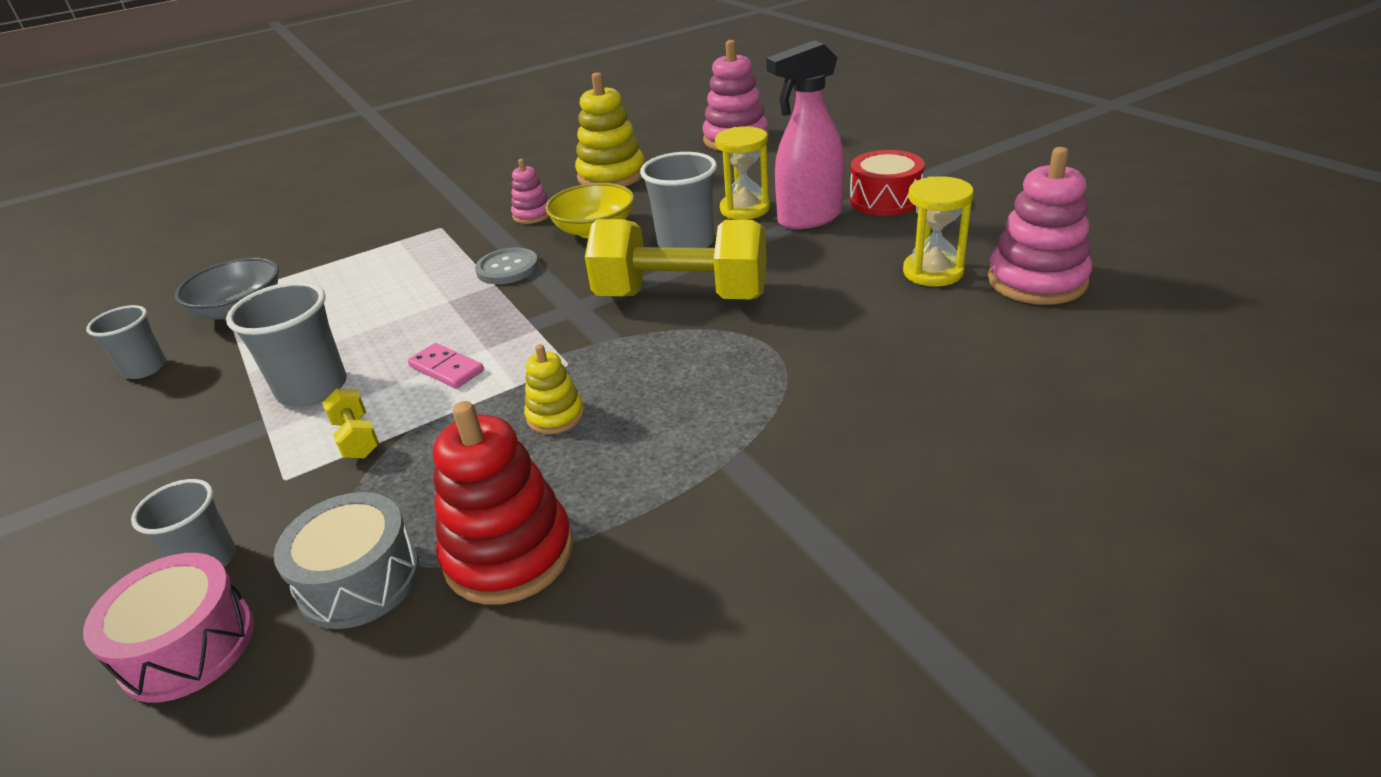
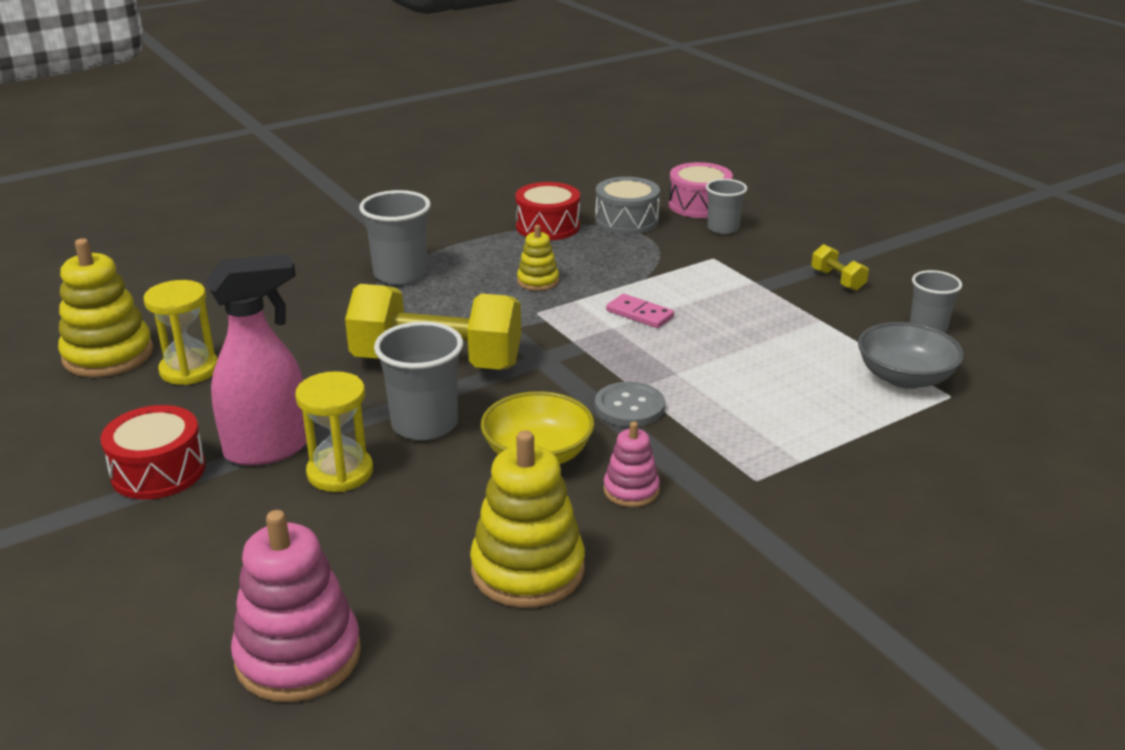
camera: 175 degrees right, 5 degrees down
grey cup [226,282,347,407] -> grey cup moved to [359,190,431,285]
yellow dumbbell [322,389,379,458] -> yellow dumbbell moved to [811,244,869,291]
red stacking toy [433,401,573,605] -> red drum [515,182,580,240]
pink stacking toy [988,147,1092,305] -> yellow stacking toy [58,238,153,377]

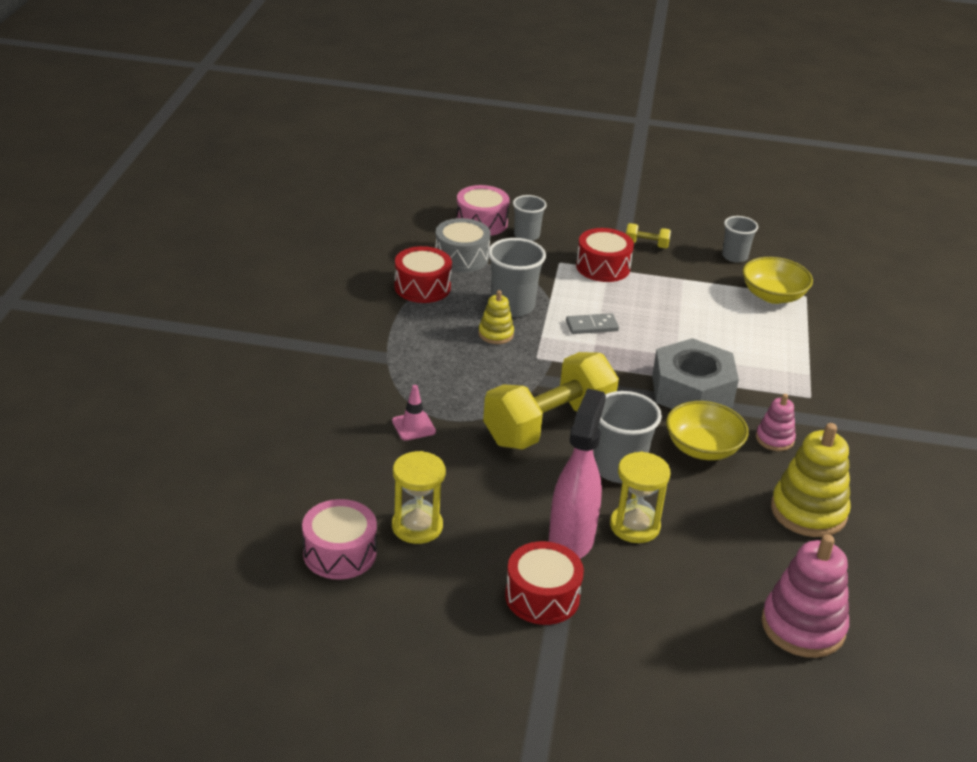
camera: 50 degrees left, 5 degrees up
yellow stacking toy [58,238,153,377] -> pink drum [302,499,377,580]
grey cup [359,190,431,285] -> grey cup moved to [488,238,546,317]
grey button [595,382,665,427] -> grey nut [652,338,739,409]
pink domino [606,294,674,328] -> grey domino [566,313,619,334]
grey bowl [858,322,964,389] -> yellow bowl [742,257,813,304]
none -> pink traffic cone [392,385,436,441]
none -> red drum [576,228,634,282]

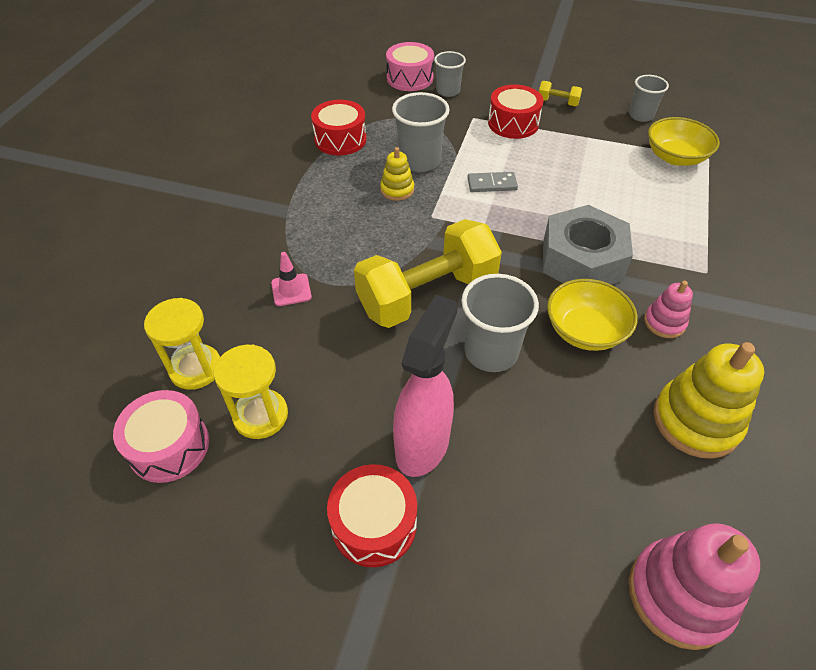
camera: 10 degrees right, 15 degrees up
grey drum [435,218,491,272] -> none
yellow hourglass [610,452,670,543] -> yellow hourglass moved to [144,298,220,390]

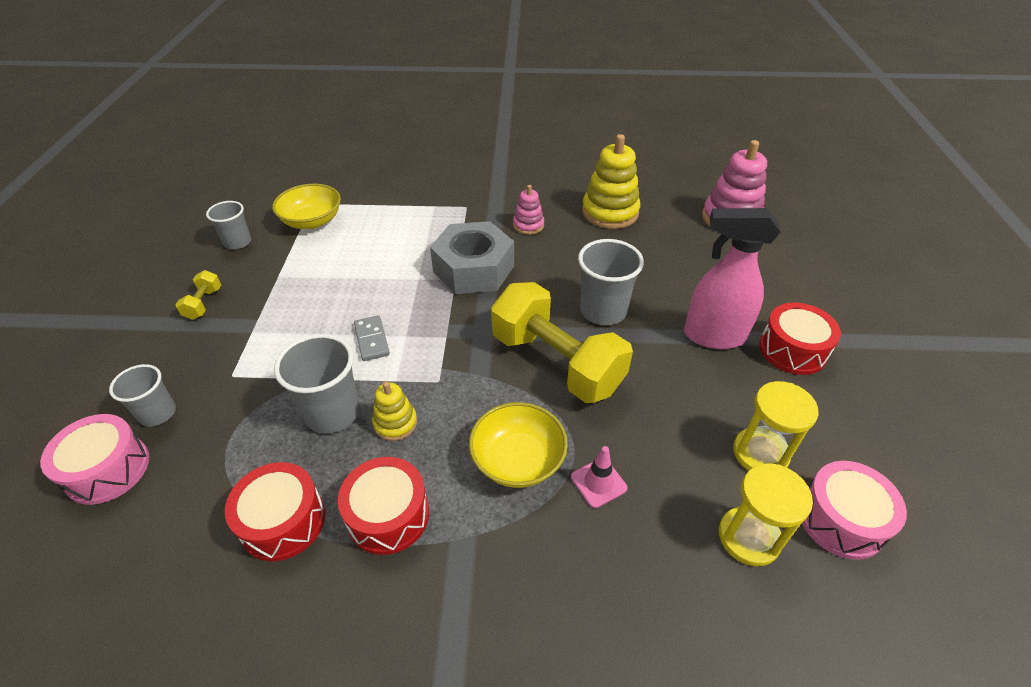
camera: 105 degrees left, 5 degrees down
red drum [488,85,543,139] -> red drum moved to [338,457,429,555]
yellow bowl [547,279,638,351] -> yellow bowl moved to [469,402,568,488]

